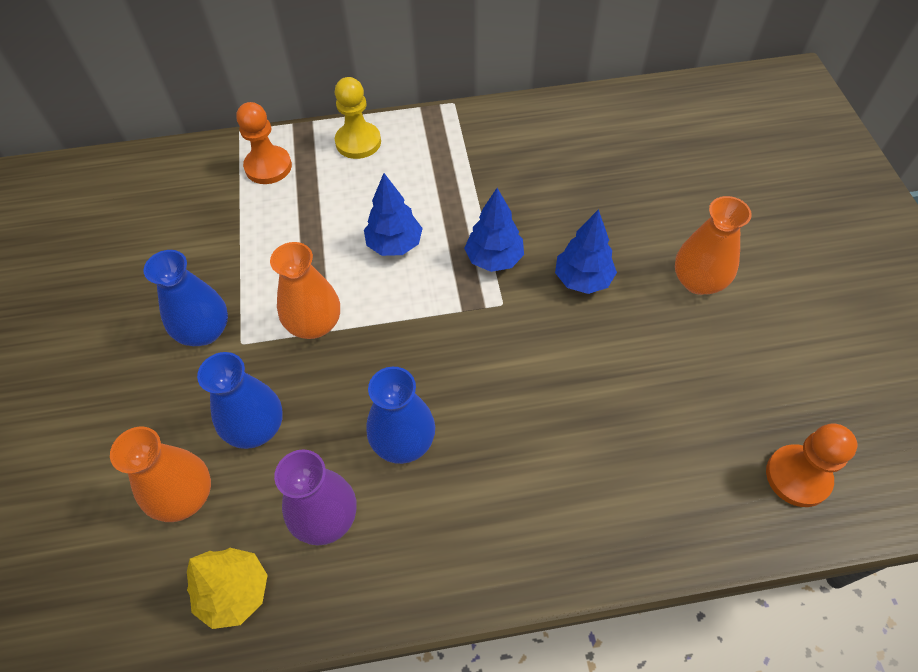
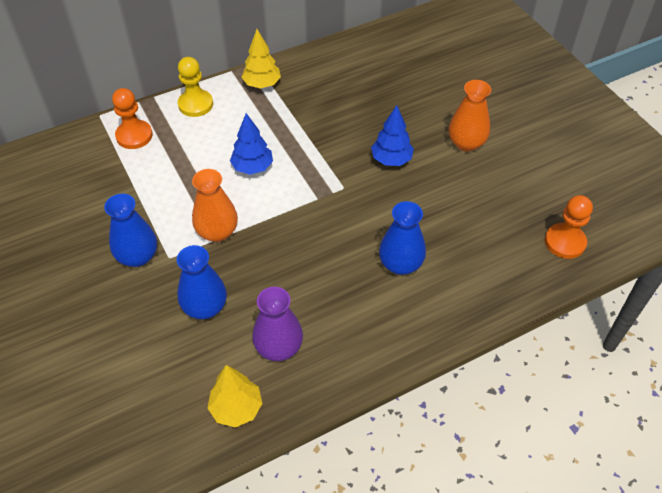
camera: 20 degrees left, 5 degrees down
orange vase [110,427,211,522] -> none
blue vase [366,367,435,464] -> blue vase moved to [379,201,426,275]
blue tree [464,188,524,272] -> none
none -> yellow tree [241,29,281,88]

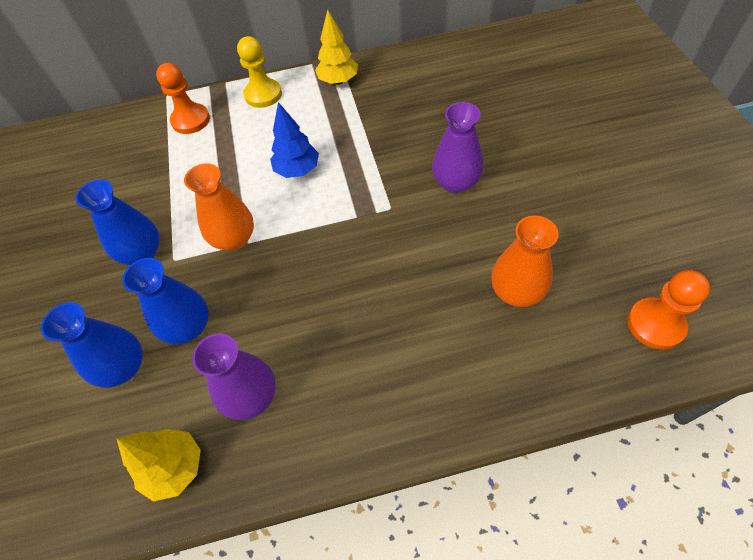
camera: 20 degrees right, 5 degrees up
blue tree [371,105,414,166] -> purple vase [432,102,483,193]
blue vase [379,201,426,275] -> blue vase moved to [41,302,143,388]
orange vase [449,80,491,152] -> orange vase moved to [491,215,559,307]

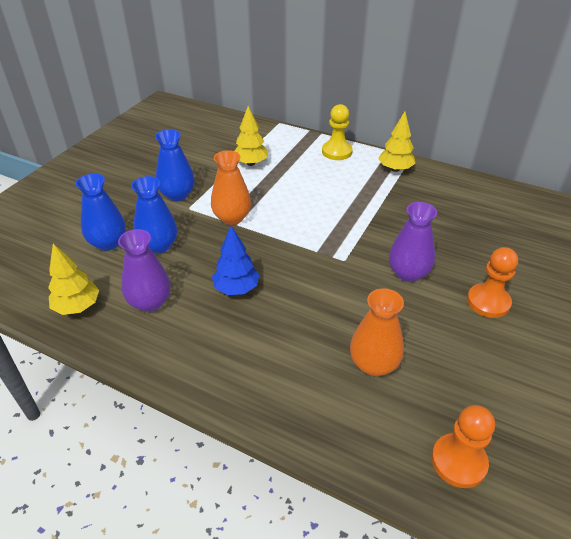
camera: 35 degrees right, 15 degrees down
orange pawn [156,63,210,134] -> orange pawn moved to [467,247,518,318]
blue tree [270,102,319,178] -> blue tree moved to [212,226,259,295]
none -> yellow tree [234,106,268,166]

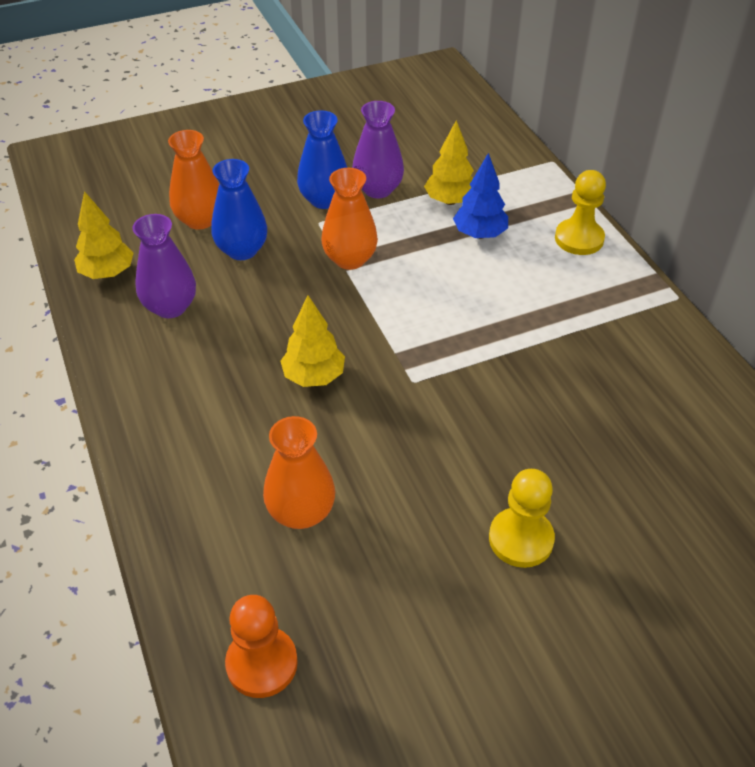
camera: 40 degrees right, 5 degrees up
blue vase [75,174,126,251] -> orange vase [168,130,219,230]
blue tree [212,226,259,295] -> blue tree moved to [453,153,508,239]
yellow tree [378,112,415,172] -> yellow tree moved to [280,295,345,387]
purple vase [389,202,437,282] -> purple vase moved to [352,101,404,198]
orange pawn [467,247,518,318] -> yellow pawn [489,469,555,568]

